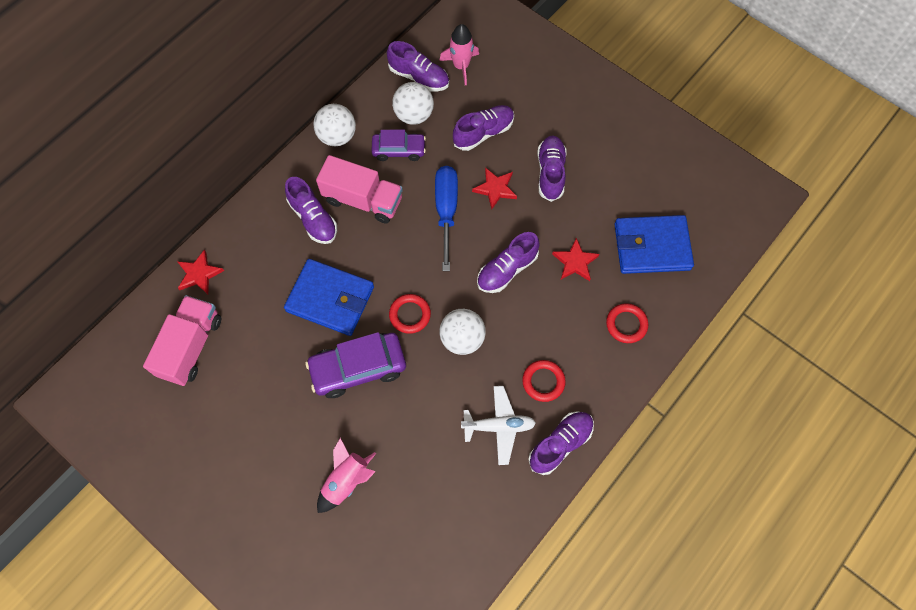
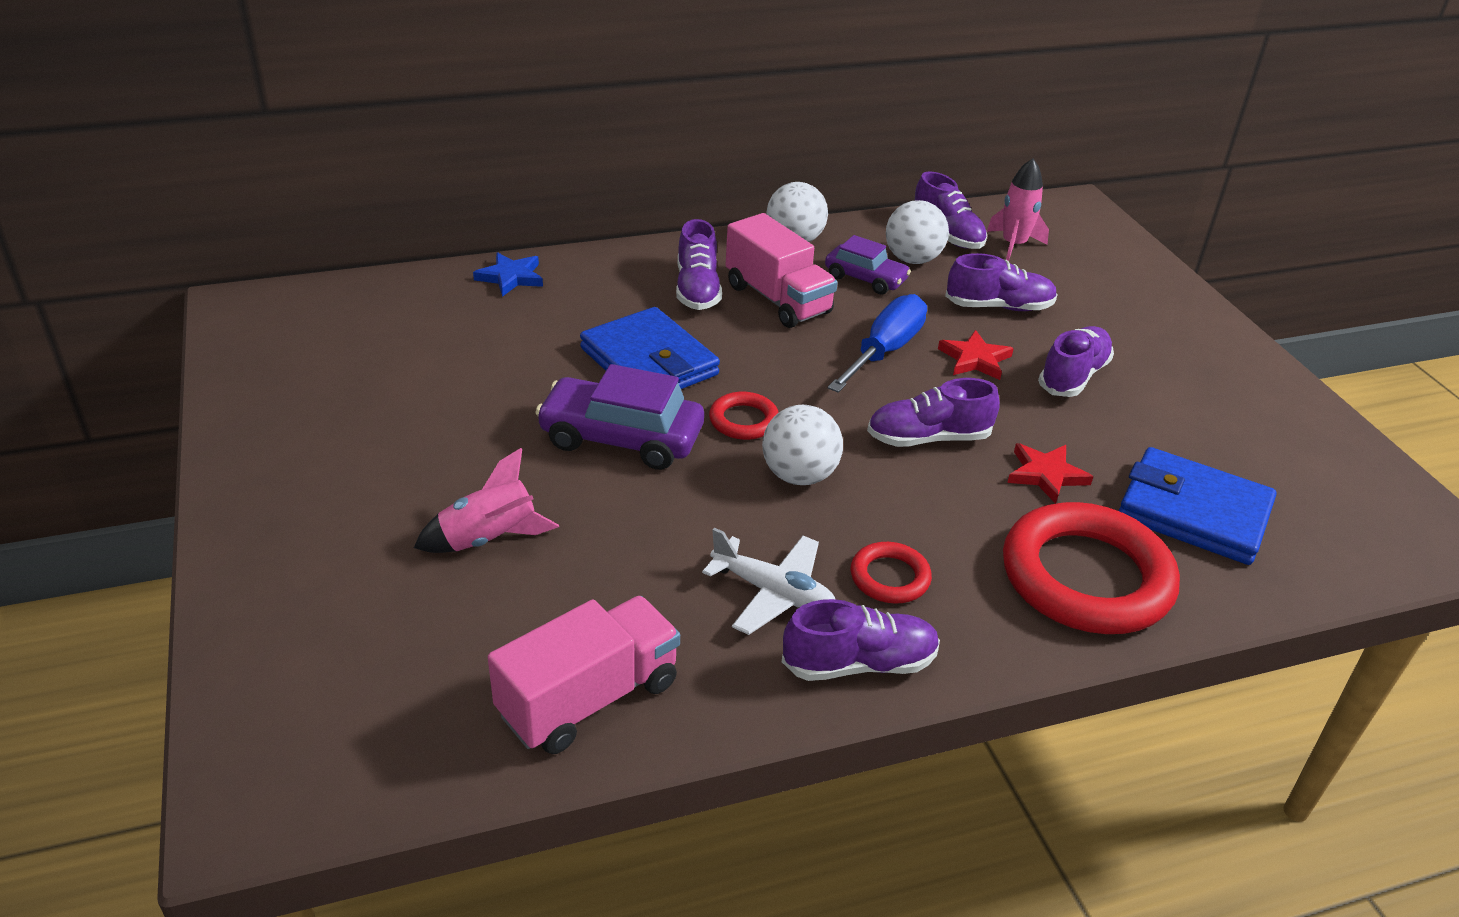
camera: 30 degrees right, 30 degrees down
pink truck [143,295,221,386] -> pink truck moved to [488,596,680,754]
red star [177,250,224,294] -> blue star [473,252,543,297]
red ring [606,303,648,343] -> red ring [1003,502,1180,634], size x2.15

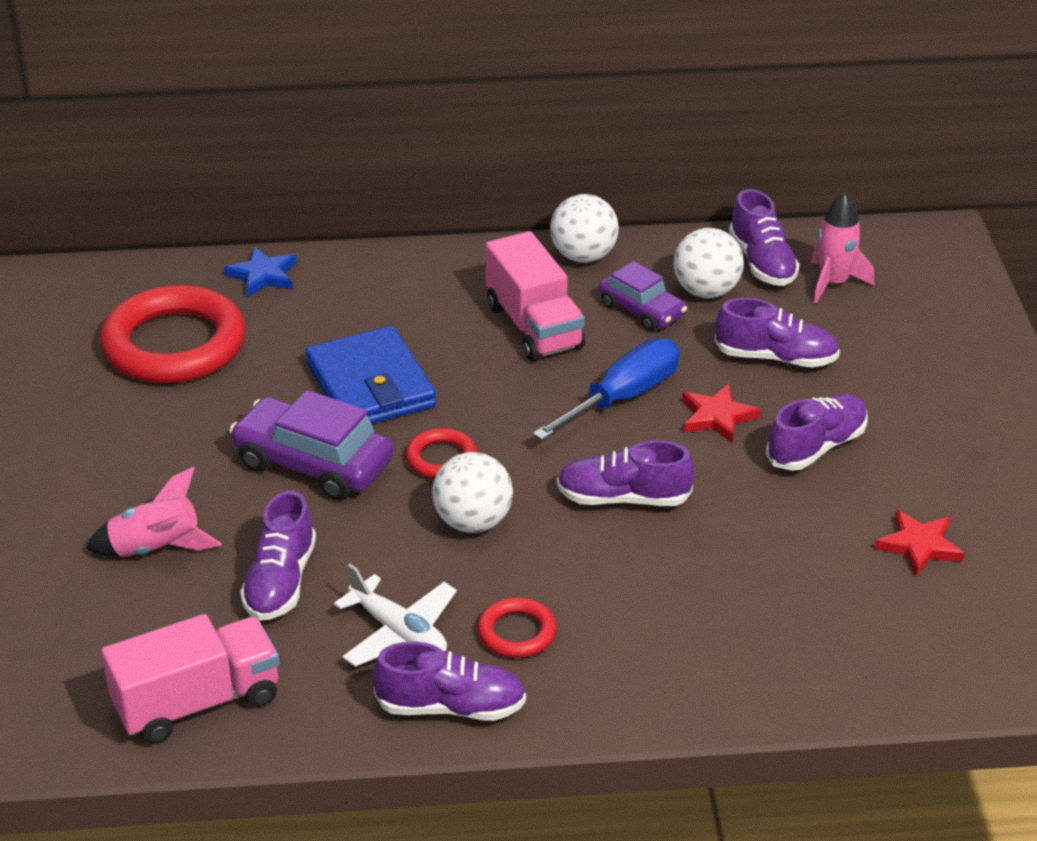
camera: 15 degrees right, 0 degrees up
purple shoe [676,219,722,310] -> purple shoe moved to [240,490,316,621]
red ring [1003,502,1180,634] -> red ring moved to [100,285,246,383]
red star [1007,443,1094,504] -> red star moved to [875,509,964,577]
blue wallet [1119,447,1276,565] -> none

